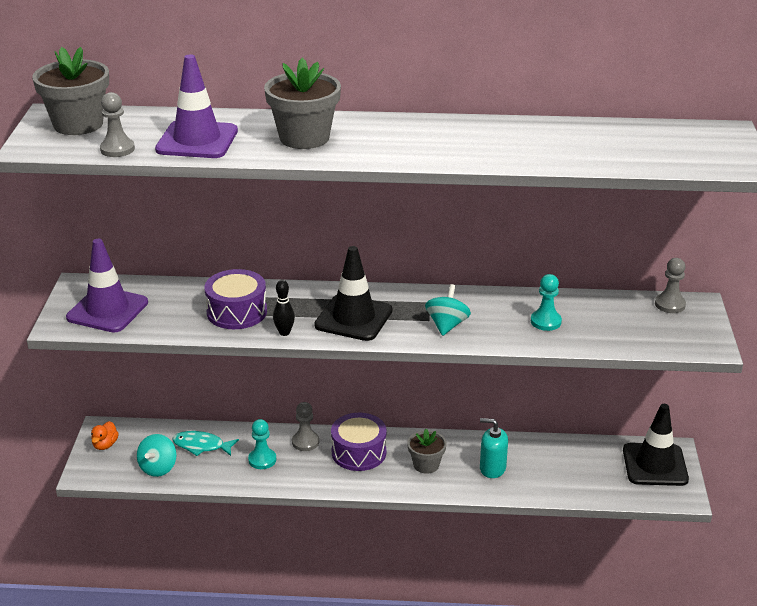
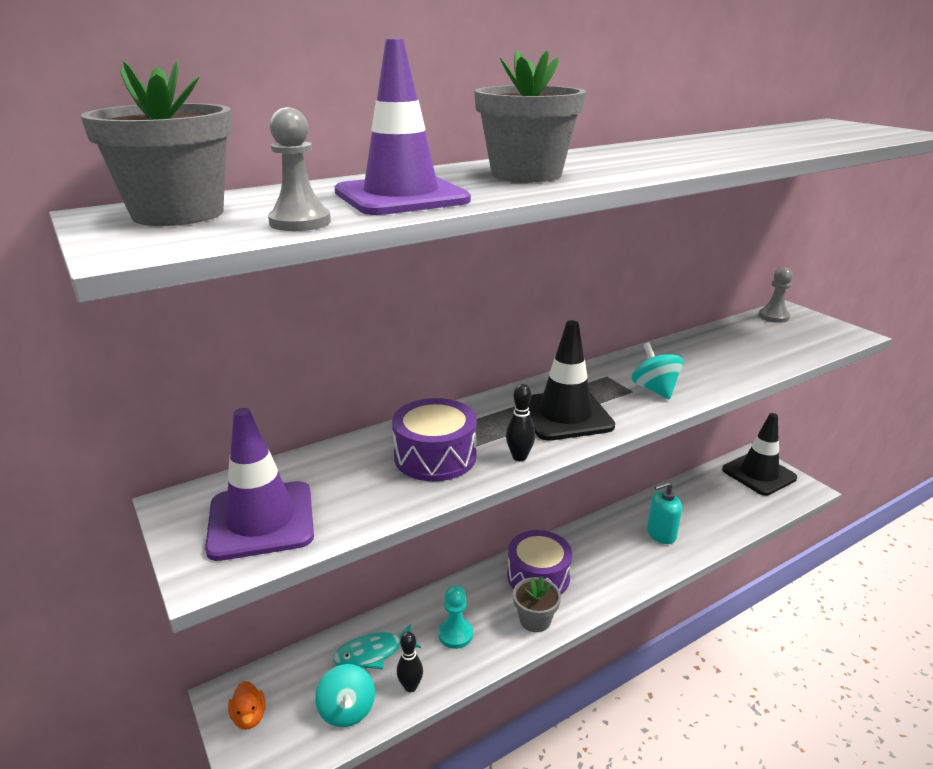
camera: 35 degrees left, 5 degrees down
grey pawn [292,402,319,451] -> none
grey flower pot [407,429,447,474] -> grey flower pot moved to [513,577,561,632]
turquoise pawn [531,274,562,331] -> none
none -> black bowling pin [397,631,423,692]

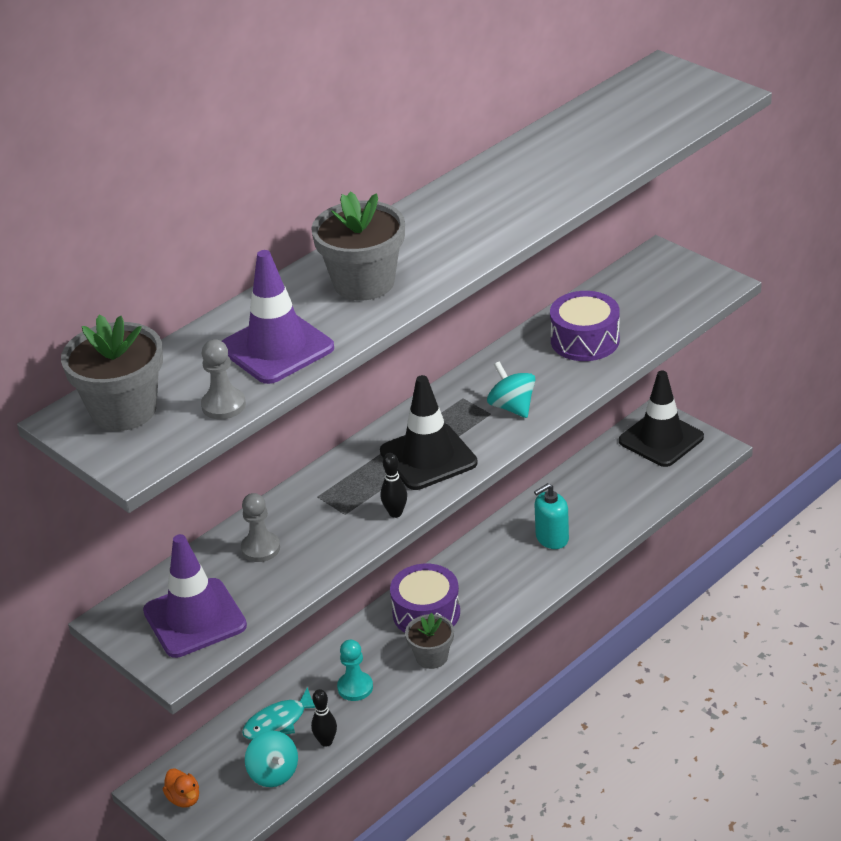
camera: 10 degrees left, 10 degrees up
purple drum [392,398,477,481] -> purple drum moved to [550,291,620,361]
grey pawn [759,267,793,323] -> grey pawn moved to [241,493,280,562]

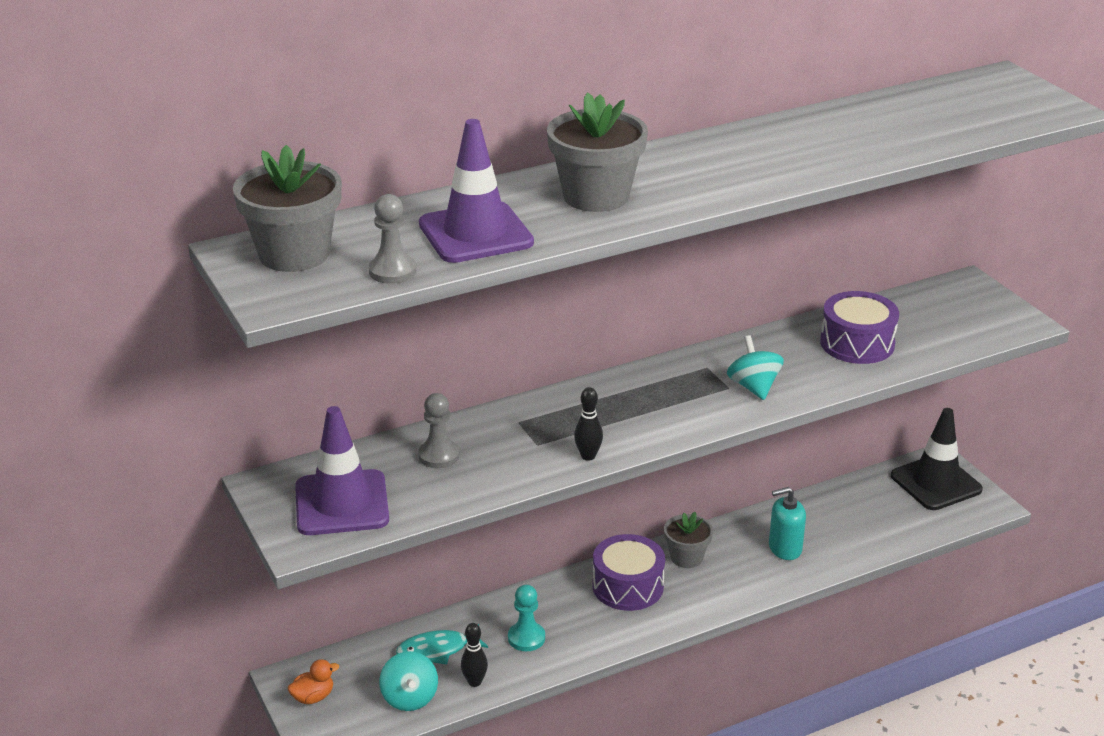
camera: 15 degrees right, 5 degrees down
orange duck [163,768,199,808] -> orange duck turned 105 degrees counterclockwise [288,659,339,704]
black traffic cone [380,375,477,490] -> none
grey flower pot [405,613,454,669] -> grey flower pot moved to [664,512,713,568]

